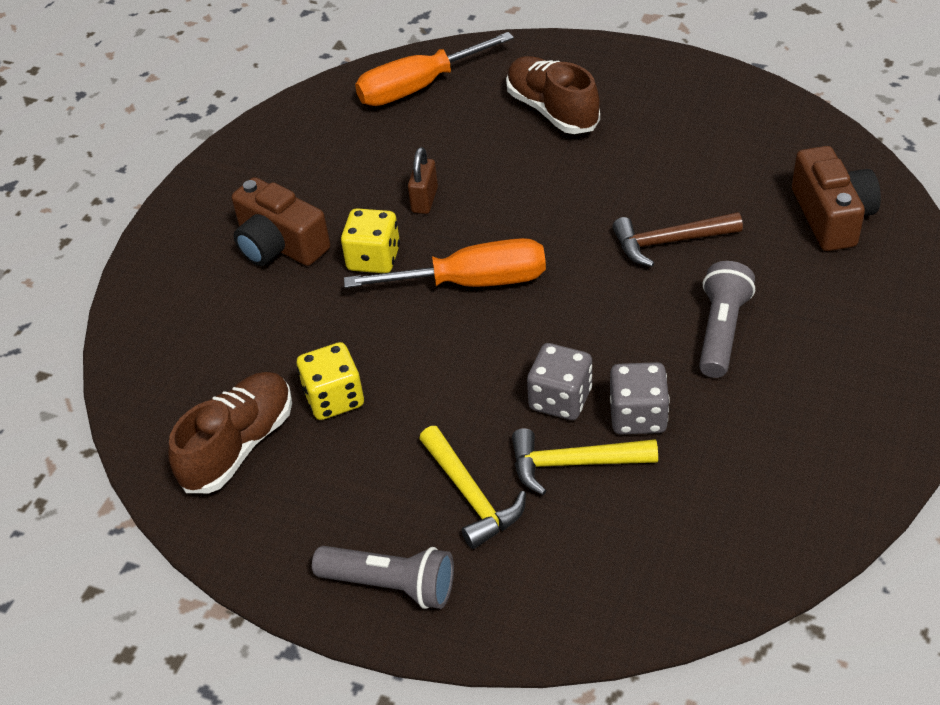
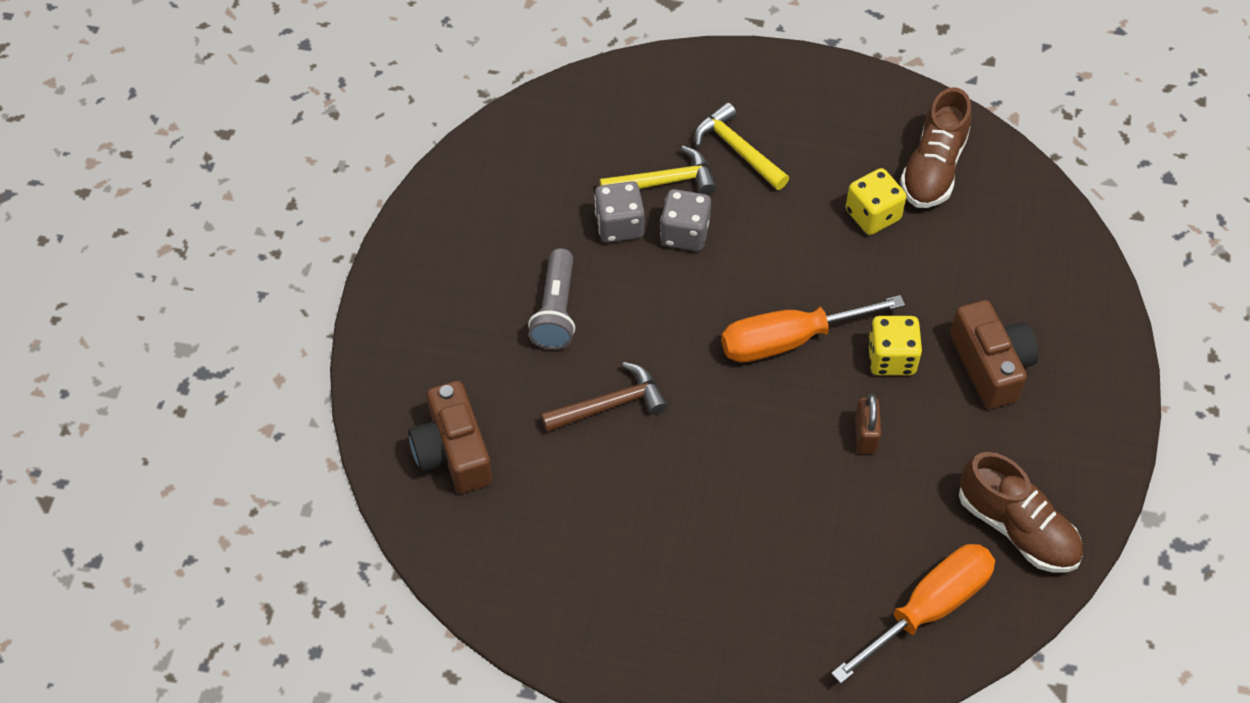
camera: 165 degrees right, 10 degrees up
brown camera [232,177,330,266] -> brown camera turned 45 degrees clockwise [950,300,1039,409]
grey flashlight [312,546,454,609] -> none
brown shoe [506,56,600,134] -> brown shoe moved to [959,452,1083,573]

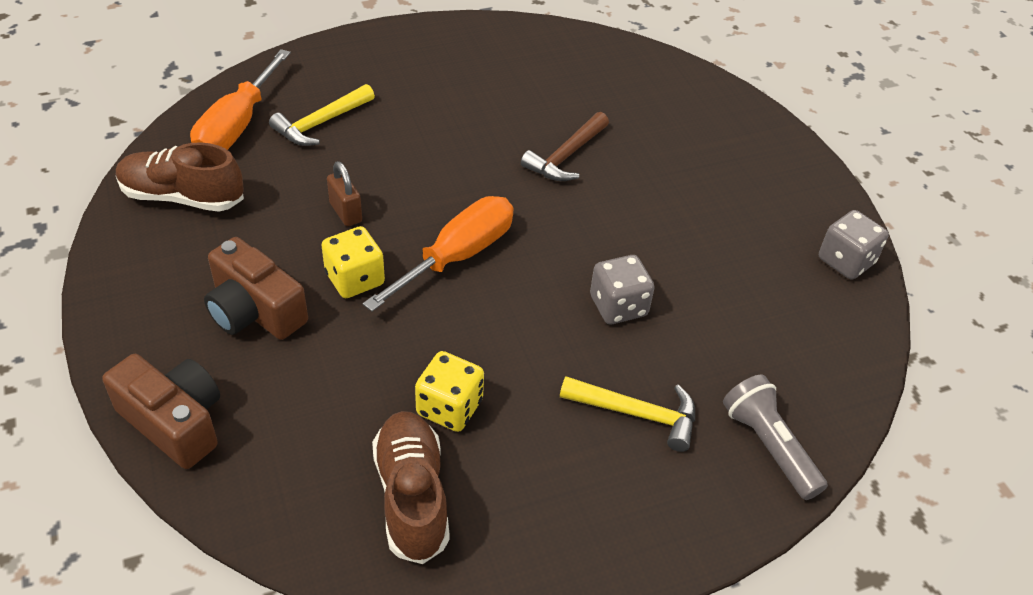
camera: 145 degrees right, 10 degrees down
brown camera [408,381,492,493] -> brown camera moved to [102,354,220,469]
grey flashlight [528,248,575,350] -> grey flashlight moved to [723,375,828,500]
grey dice [594,181,645,243] -> grey dice moved to [819,210,889,280]
yellow hammer [600,146,716,195] -> yellow hammer moved to [269,84,375,146]

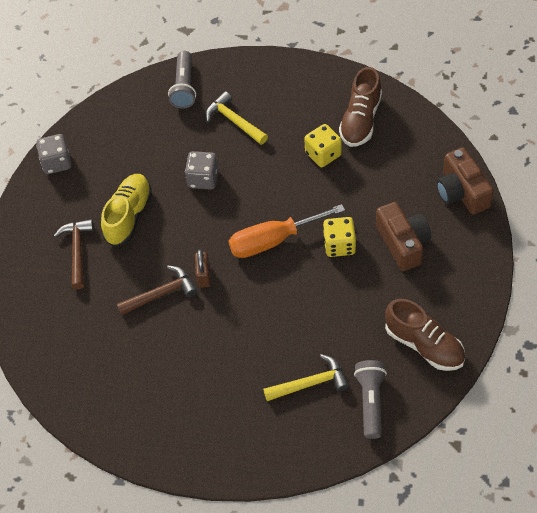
camera: 145 degrees left, 10 degrees up
orange screwdriver [190,49,291,150] -> grey flashlight [354,360,387,439]
brown padlock [327,161,362,227] -> brown padlock moved to [195,249,211,288]
none -> brown hammer [54,219,94,289]
none -> yellow shoe [101,174,152,247]

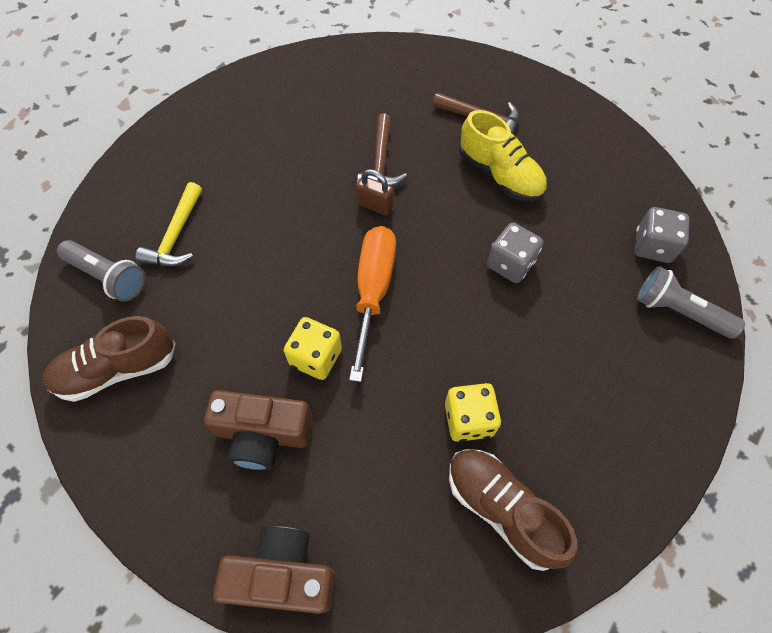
camera: 115 degrees right, 5 degrees up
grey dice [36,134,72,174] -> grey dice moved to [635,207,689,263]
yellow hammer [205,91,268,145] -> none

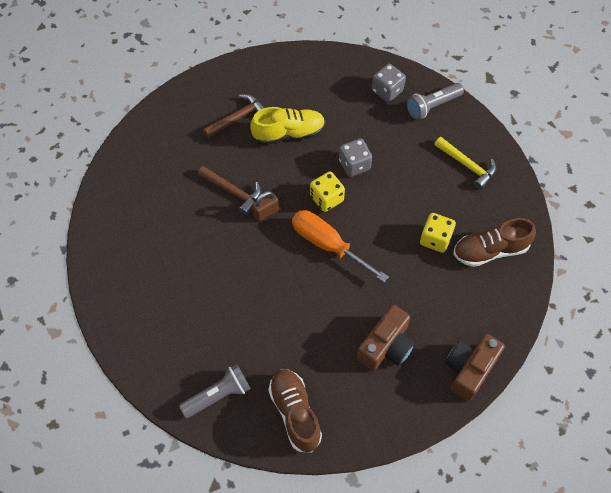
camera: 60 degrees left, 0 degrees up
brown shoe [42,316,176,402] -> brown shoe turned 150 degrees clockwise [268,369,322,453]
yellow hammer [135,182,202,266] -> yellow hammer moved to [434,137,496,190]
yellow dice [284,317,342,380] -> yellow dice moved to [310,171,345,212]

